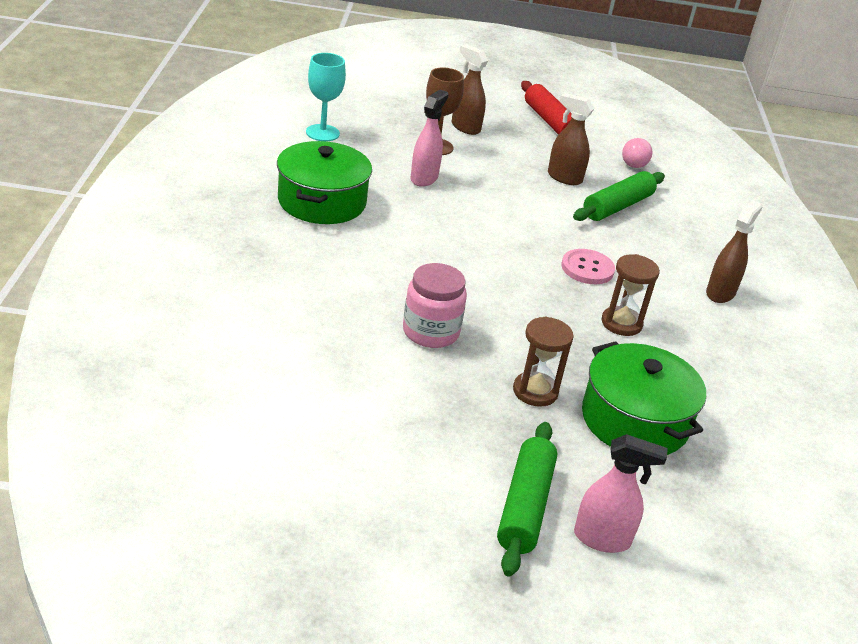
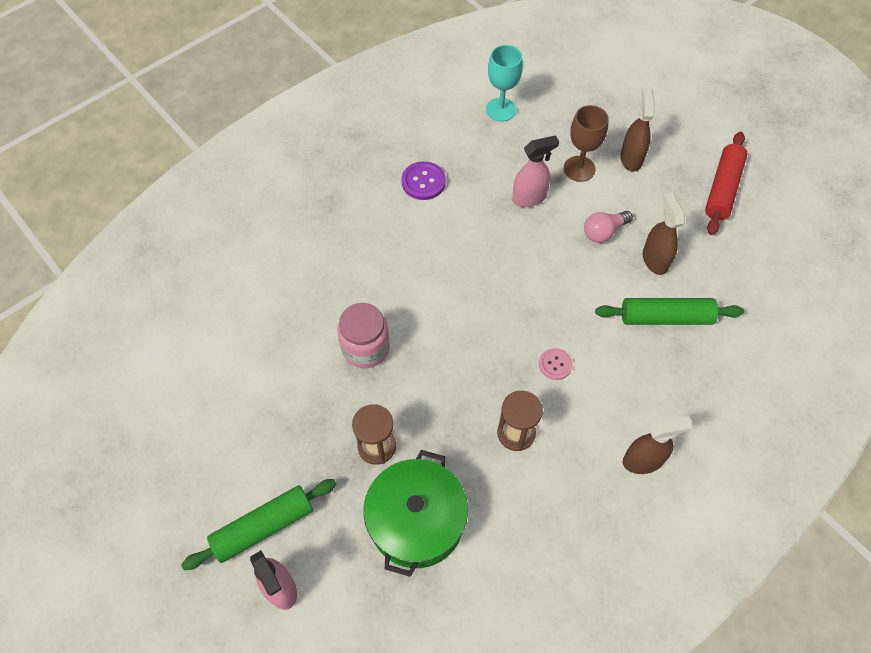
camera: 50 degrees right, 25 degrees up
green pot [277,141,372,224] -> purple button [401,161,446,200]
pink button [561,249,615,284] -> pink button [539,348,573,380], size x0.67
pink light bulb [622,138,653,168] -> pink light bulb moved to [584,211,633,243]

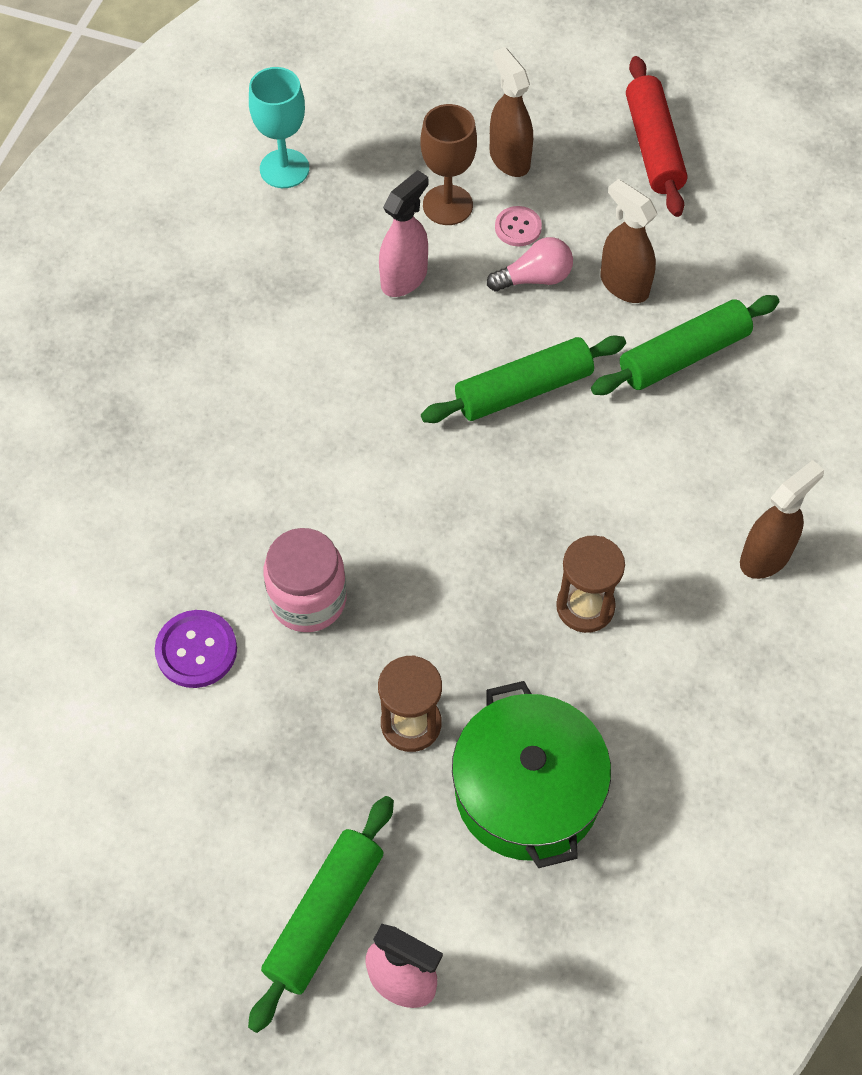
camera: 30 degrees left, 0 degrees up
purple button [401,161,446,200] -> purple button moved to [155,610,237,688]
pink button [539,348,573,380] -> pink button moved to [495,206,542,246]
pink light bulb [584,211,633,243] -> pink light bulb turned 135 degrees counterclockwise [487,237,573,292]
none -> green rolling pin [421,335,626,423]

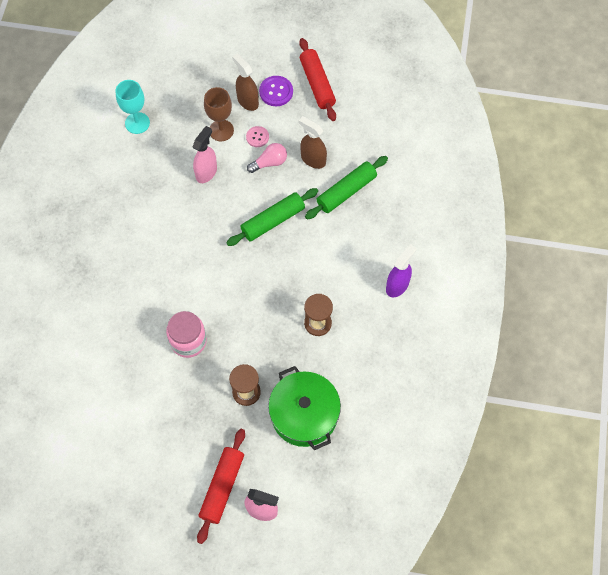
camera: 10 degrees left, 5 degrees up
purple button [155,610,237,688] -> purple button moved to [259,76,293,106]
green rolling pin [248,796,394,1033] -> red rolling pin [197,429,245,544]
brown spray bottle [740,460,824,579] -> purple spray bottle [386,244,416,297]

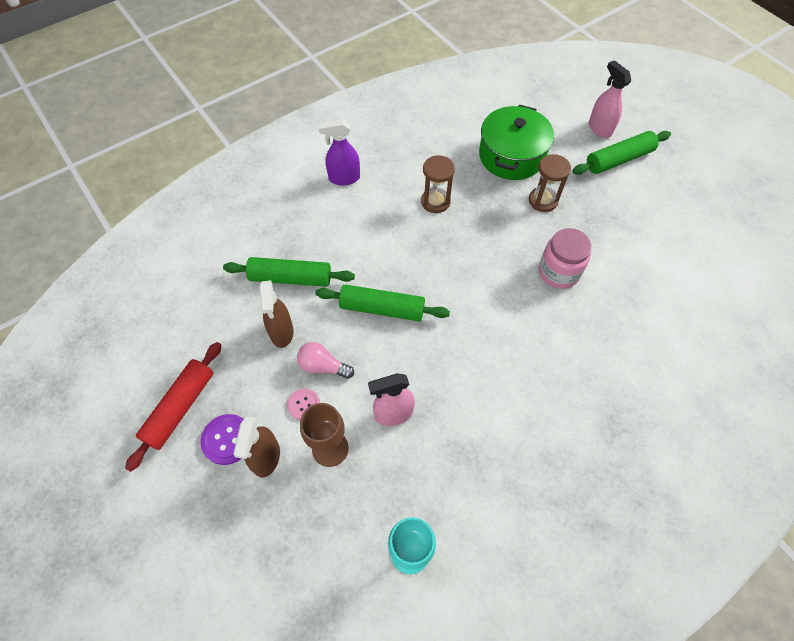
camera: 135 degrees left, 5 degrees down
red rolling pin [197,429,245,544] -> green rolling pin [572,131,671,175]

